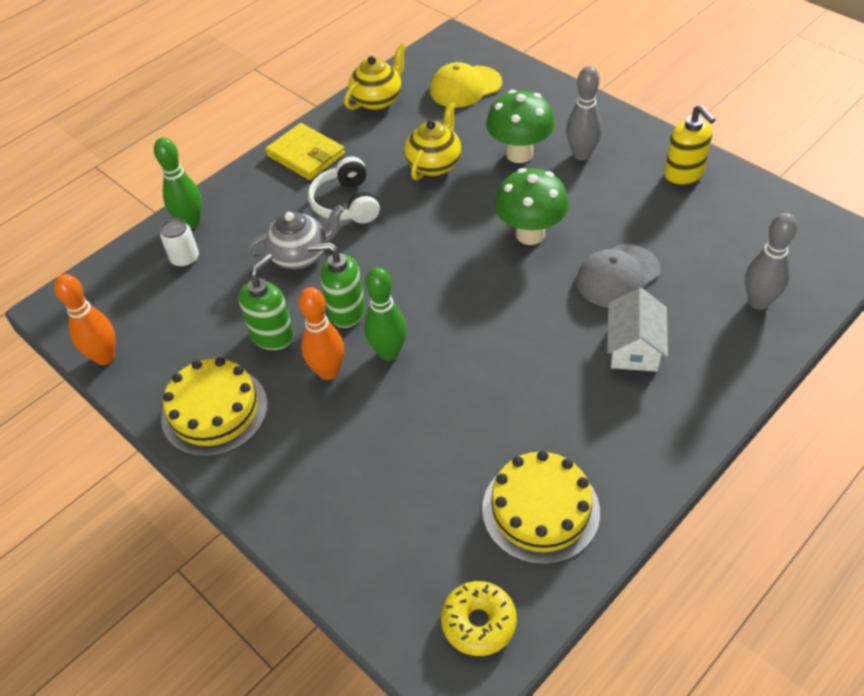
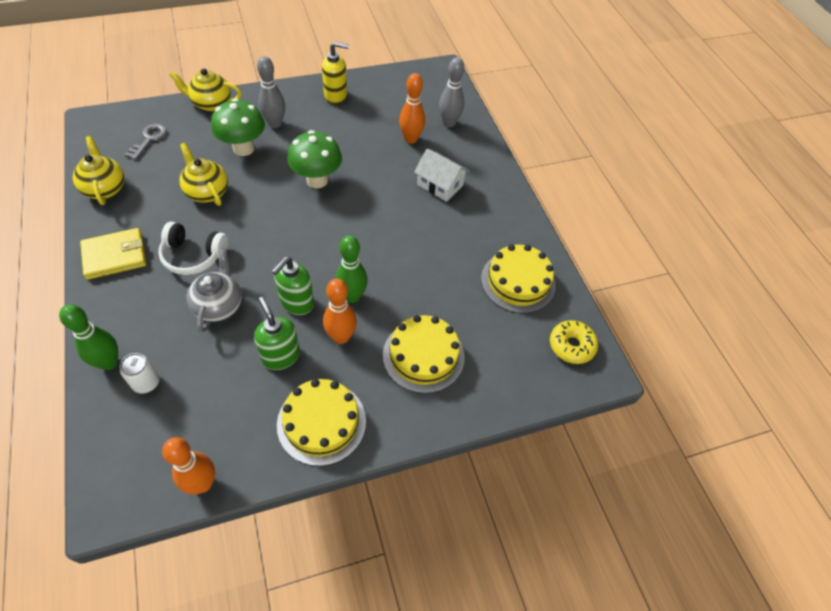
camera: 70 degrees left, 5 degrees up
yellow cap [430,62,502,108] -> grey key [125,124,167,160]
grey cap [576,244,661,307] -> none
none -> yellow teapot [169,69,242,111]
none -> yellow cake [383,315,465,393]
none -> orange bowling pin [399,73,425,144]

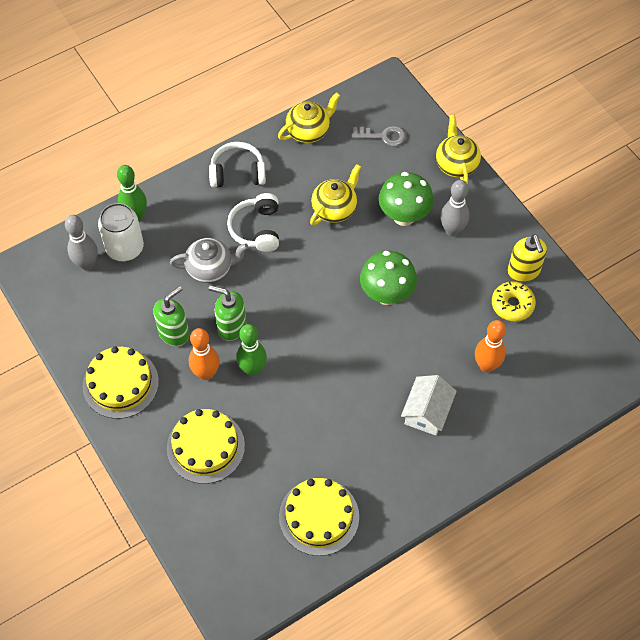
camera: 80 degrees right, 5 degrees up
yellow wallet [80,228,146,280] -> white headphones [209,142,266,188]
white can [120,353,160,394] -> white can [98,203,144,261], size x1.69
orange bowling pin [162,437,215,494] -> none
grey bowling pin [439,57,465,127] -> grey bowling pin moved to [65,215,97,270]
yellow donut [550,320,598,364] -> yellow donut moved to [492,281,536,322]

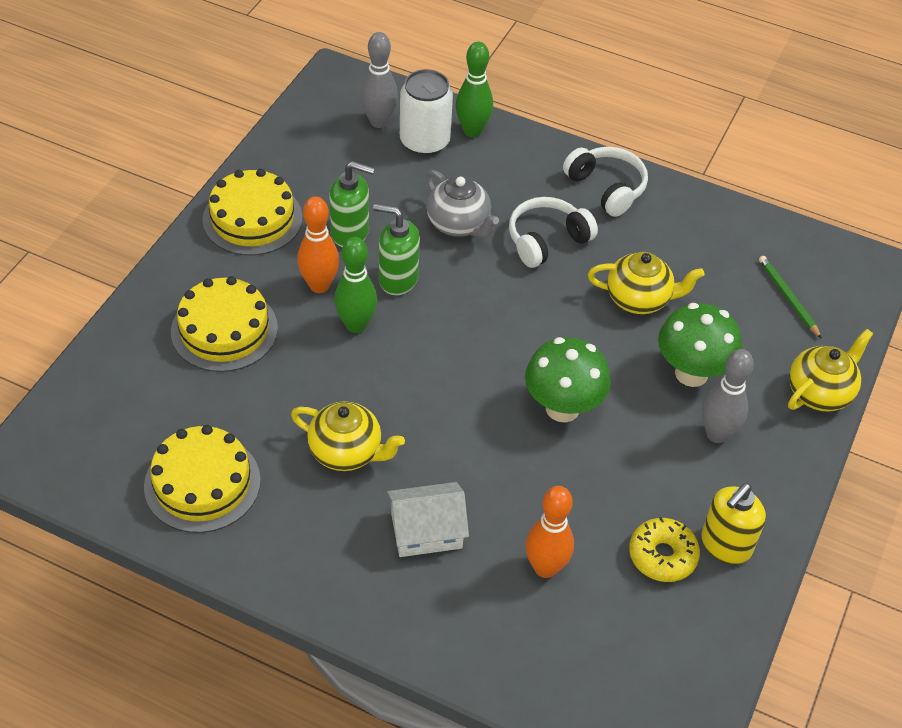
camera: 55 degrees right, 10 degrees down
green soap dispenser [209,285,246,341] -> green soap dispenser turned 60 degrees counterclockwise [373,204,420,295]
yellow teapot [278,92,340,143] -> yellow teapot moved to [291,402,405,471]
grey key [352,126,406,146] -> green pencil [759,256,822,339]

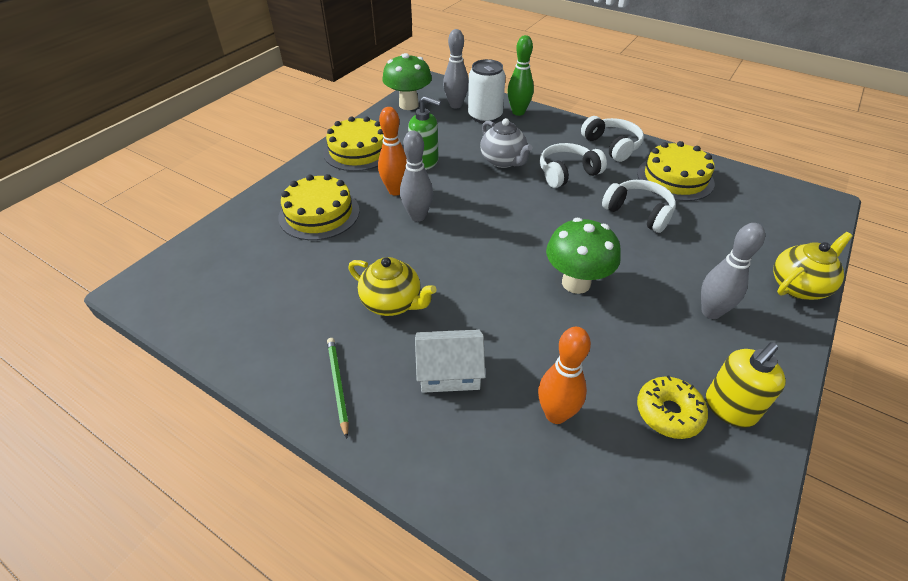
camera: 10 degrees right, 5 degrees down
yellow cake [144,425,261,533] -> yellow cake moved to [637,141,715,201]
green bowling pin [334,237,377,333] -> grey bowling pin [400,131,433,222]
green soap dispenser [373,204,420,295] -> none
yellow teapot [588,252,704,314] -> white headphones [602,180,676,233]
green mushroom [658,303,742,387] -> green mushroom moved to [382,53,432,110]
green pencil [759,256,822,339] -> green pencil moved to [327,338,349,439]

